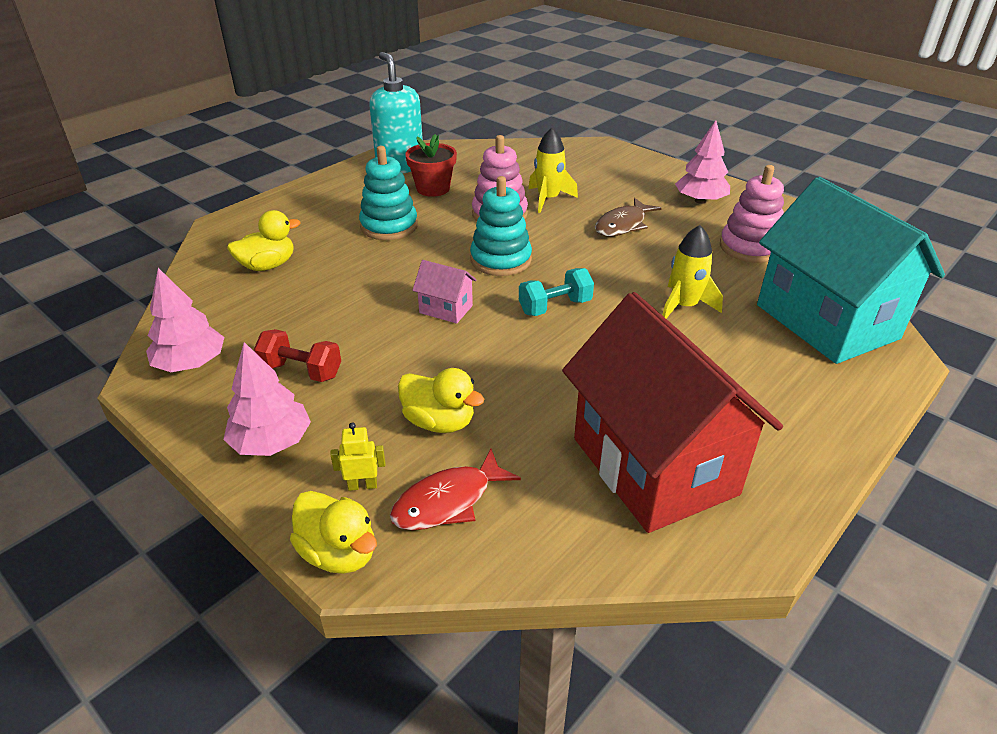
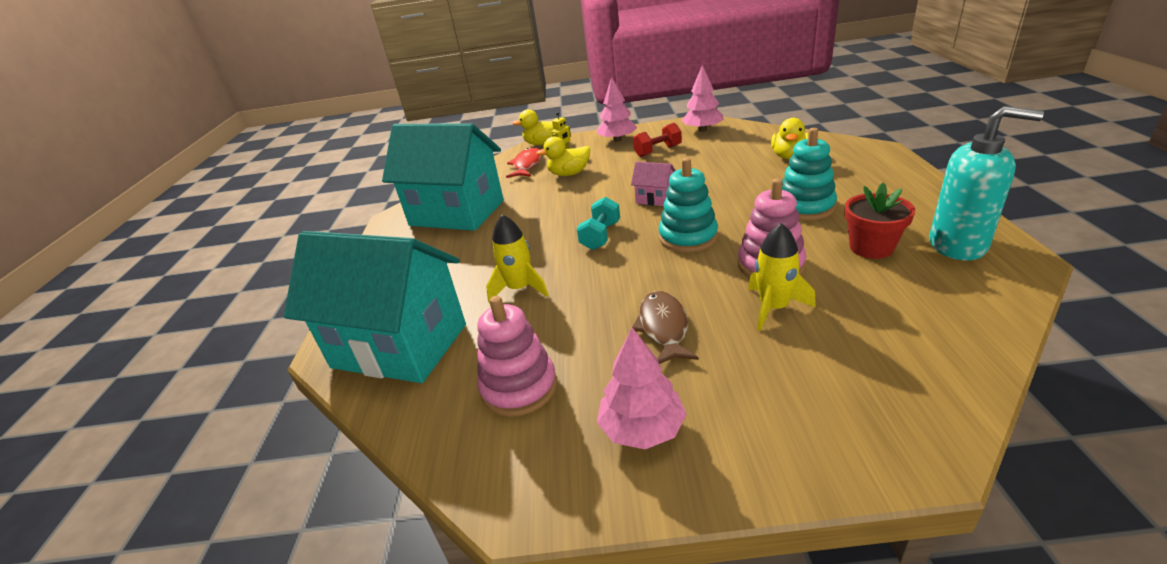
camera: 140 degrees right, 5 degrees down
pink house [412,260,477,324] -> pink house turned 45 degrees clockwise [631,162,676,206]
red house [562,292,783,533] -> turquoise house [382,124,504,231]

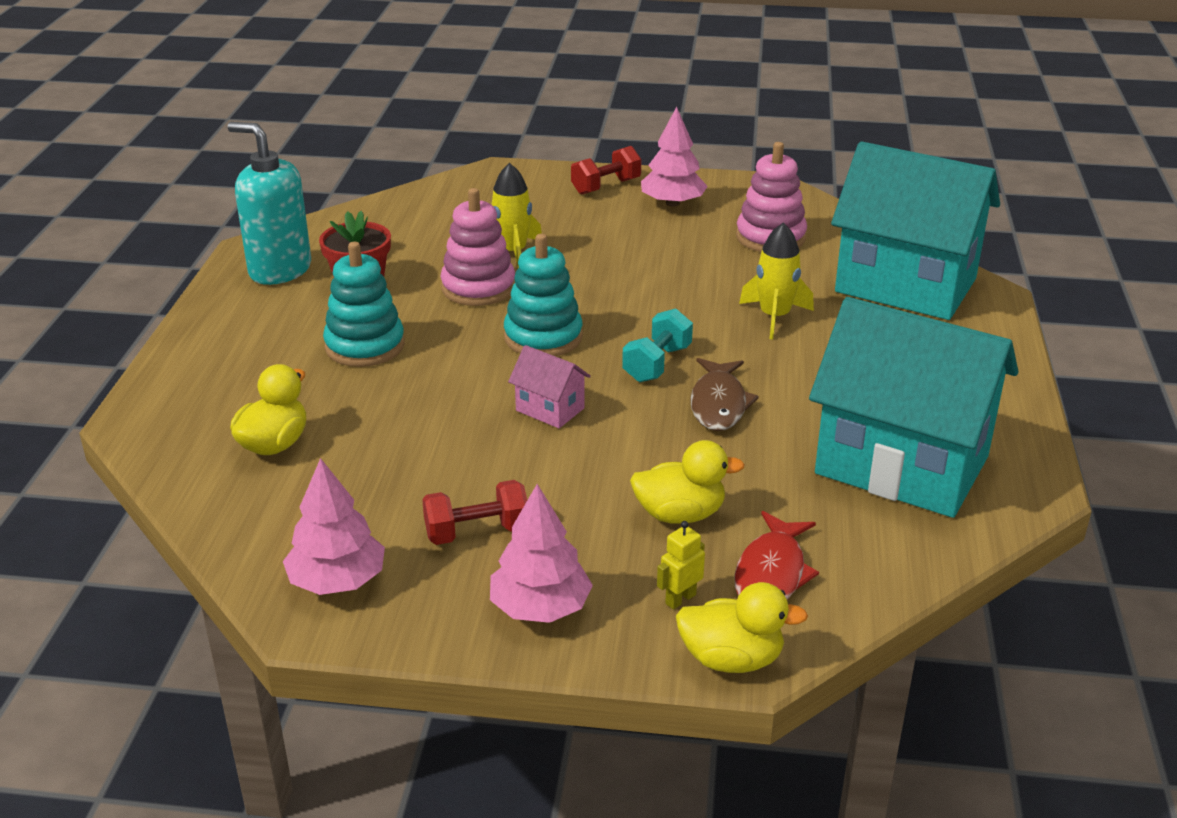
camera: 175 degrees left, 0 degrees up
brown fish [633,291,699,364] -> brown fish moved to [690,358,759,431]
none -> red dumbbell [571,146,641,195]

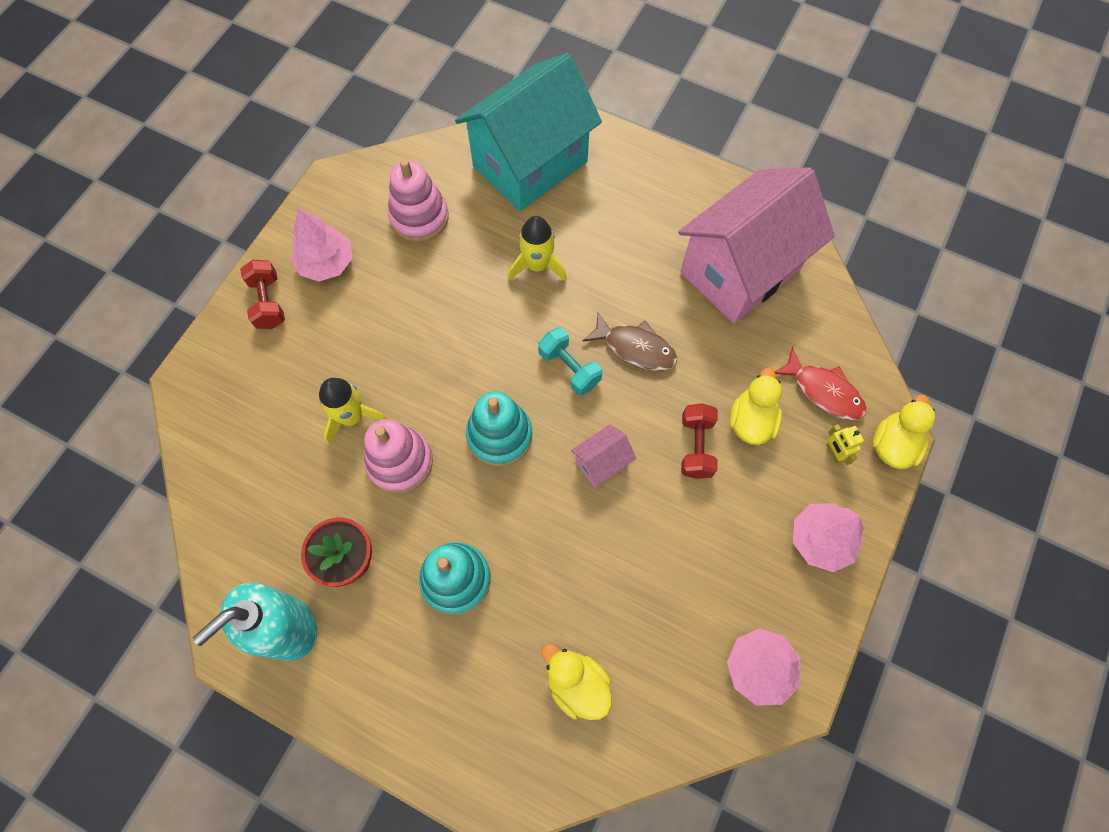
camera: 70 degrees left, 35 degrees up
red dumbbell [422,480,527,545] -> red dumbbell moved to [681,403,718,479]
turquoise house [809,297,1018,518] -> pink house [678,167,835,323]

